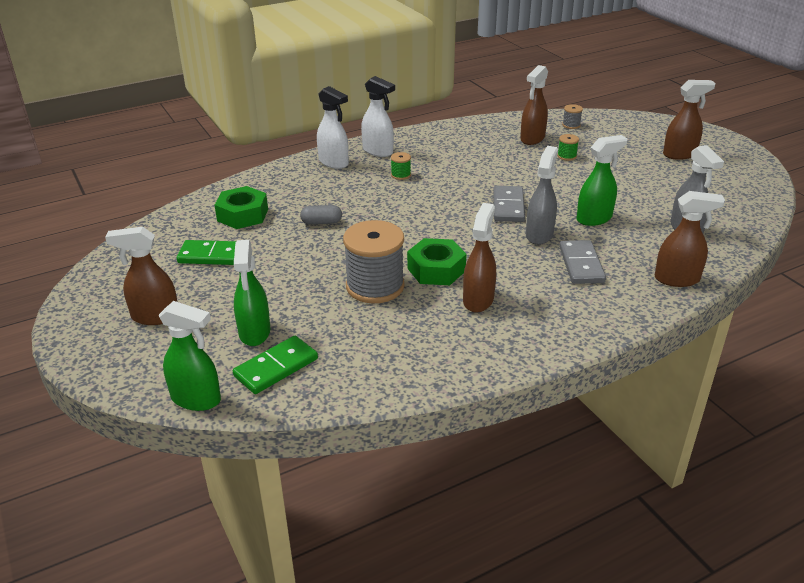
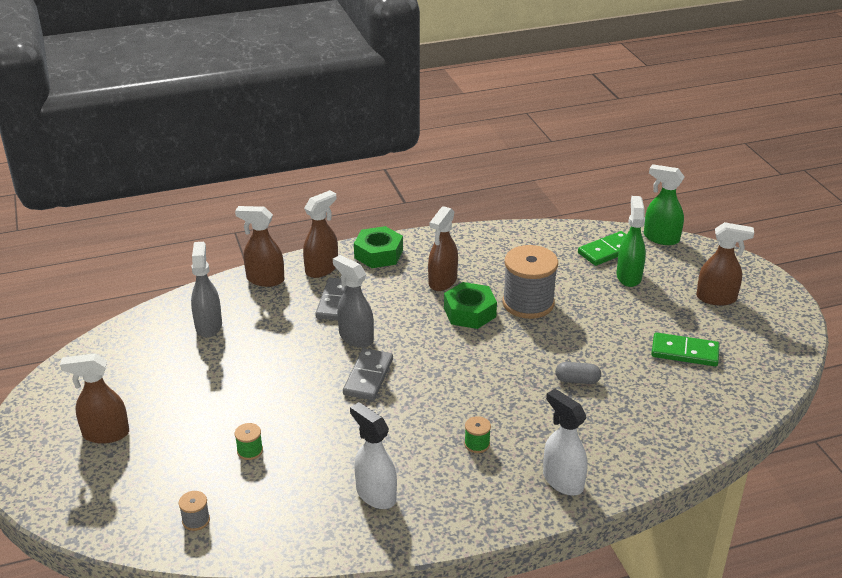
camera: 170 degrees left, 0 degrees up
green nut [215,186,268,229] -> green nut moved to [354,226,403,268]
white spray bottle [361,76,395,157] -> white spray bottle moved to [350,402,397,509]
brown spray bottle [520,65,548,145] -> brown spray bottle moved to [303,190,338,278]
grey spray bottle [526,146,558,245] -> grey spray bottle turned 105 degrees clockwise [333,255,374,348]
green spray bottle [576,135,627,226] -> none

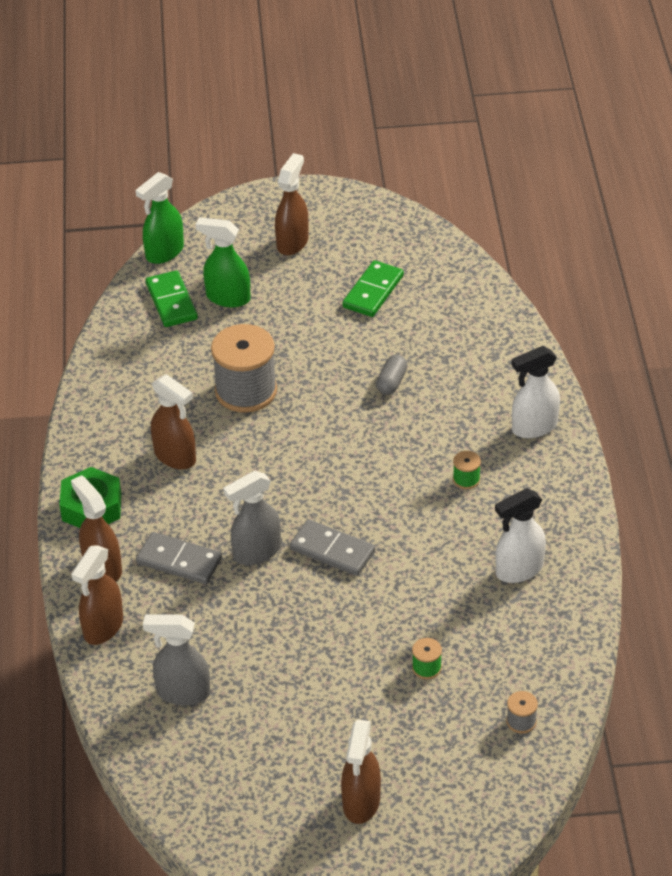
camera: 75 degrees left, 10 degrees up
green nut [444,282,497,329] -> none

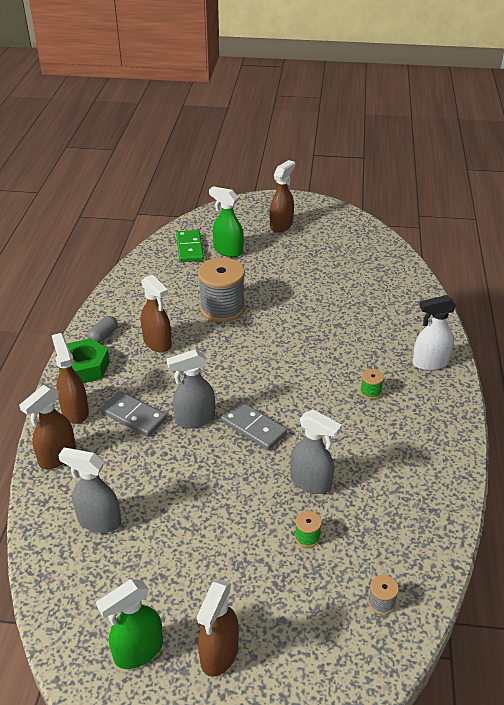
camera: 10 degrees right, 5 degrees down
green spray bottle [135,172,184,264] -> green spray bottle moved to [96,579,163,669]
green domino [343,260,404,317] -> none
grey capsule [376,355,407,395] -> grey capsule moved to [87,316,118,343]
white spray bottle [495,488,546,583] -> none
none -> grey spray bottle [290,410,342,494]

